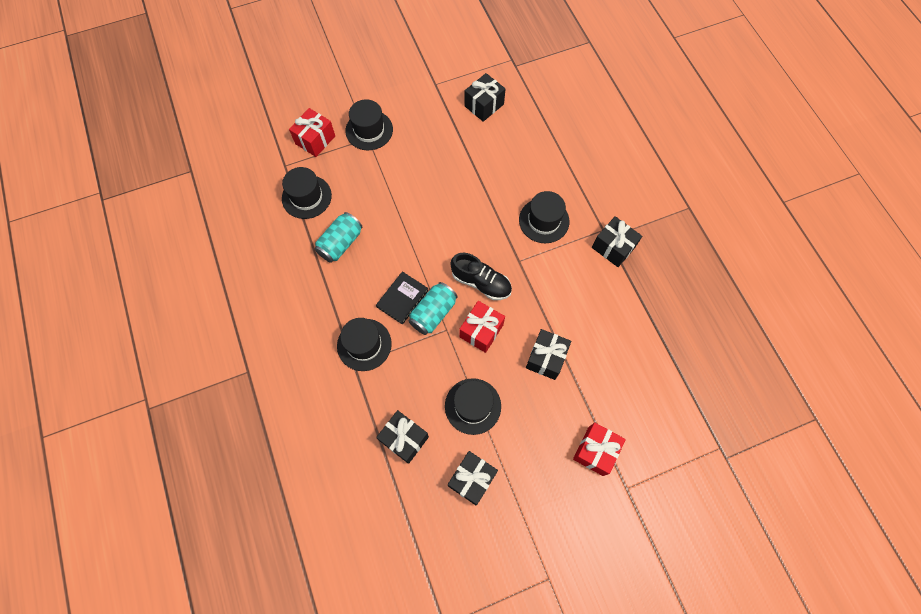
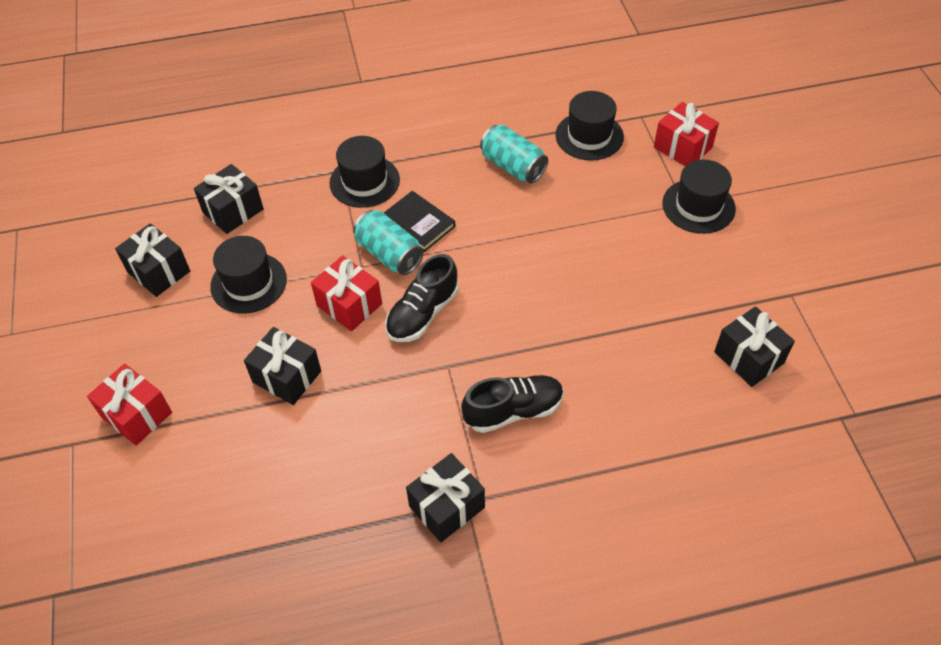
camera: 100 degrees right, 15 degrees down
black hat [519,191,569,243] -> black shoe [461,375,564,433]

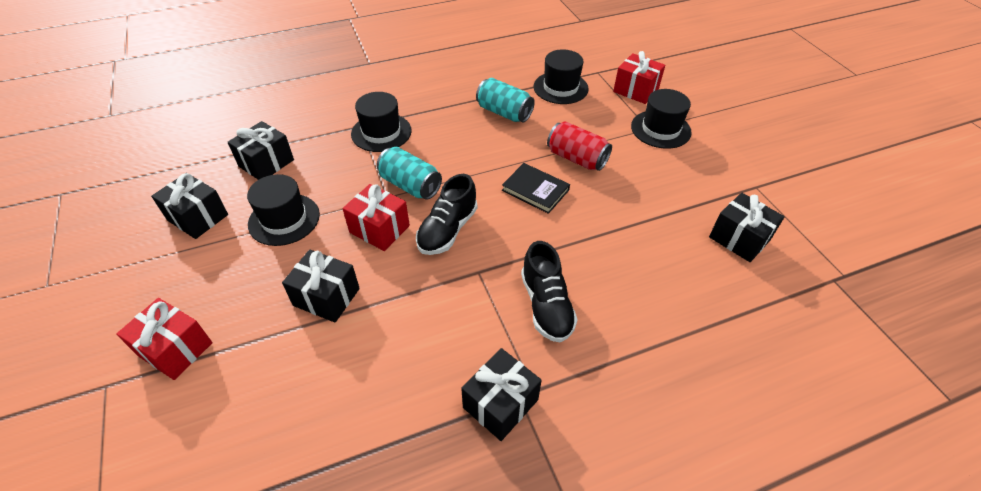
camera: 10 degrees left, 5 degrees down
black book [384,191,455,252] -> black book moved to [502,163,570,214]
black shoe [461,375,564,433] -> black shoe turned 105 degrees clockwise [521,241,578,343]
none -> red can [547,121,612,171]

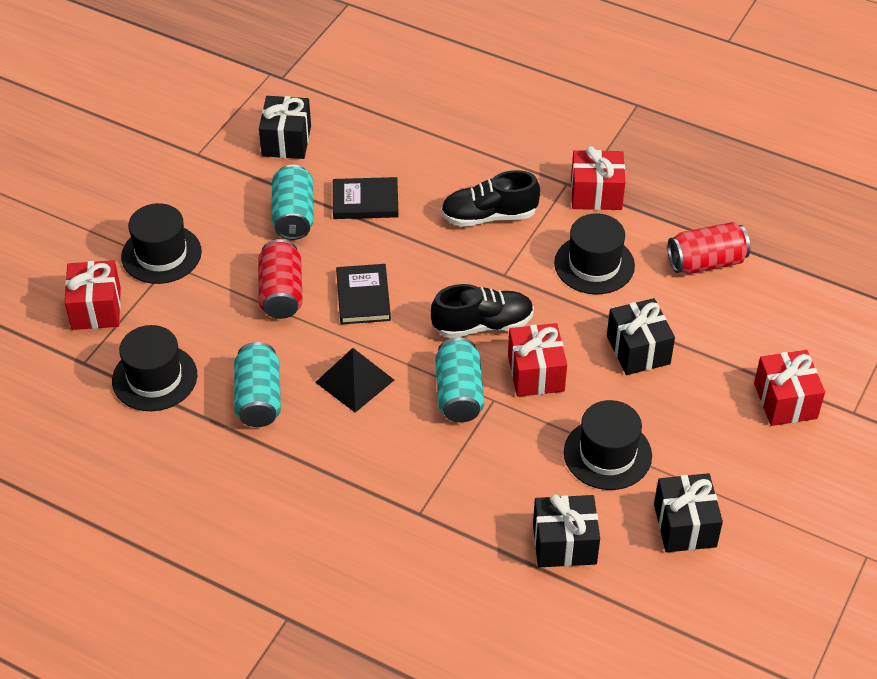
camera: 130 degrees left, 0 degrees up
black hat [351,92,412,152] -> black hat moved to [554,213,635,294]
black gift [461,348,542,441] -> red gift [571,146,625,210]
black shoe [521,241,578,343] -> black shoe turned 135 degrees counterclockwise [441,170,540,227]
none -> turquoise can [271,165,314,240]
none -> black pyramid [315,348,394,413]
none -> black book [333,177,399,219]
none -> red can [668,222,750,274]

